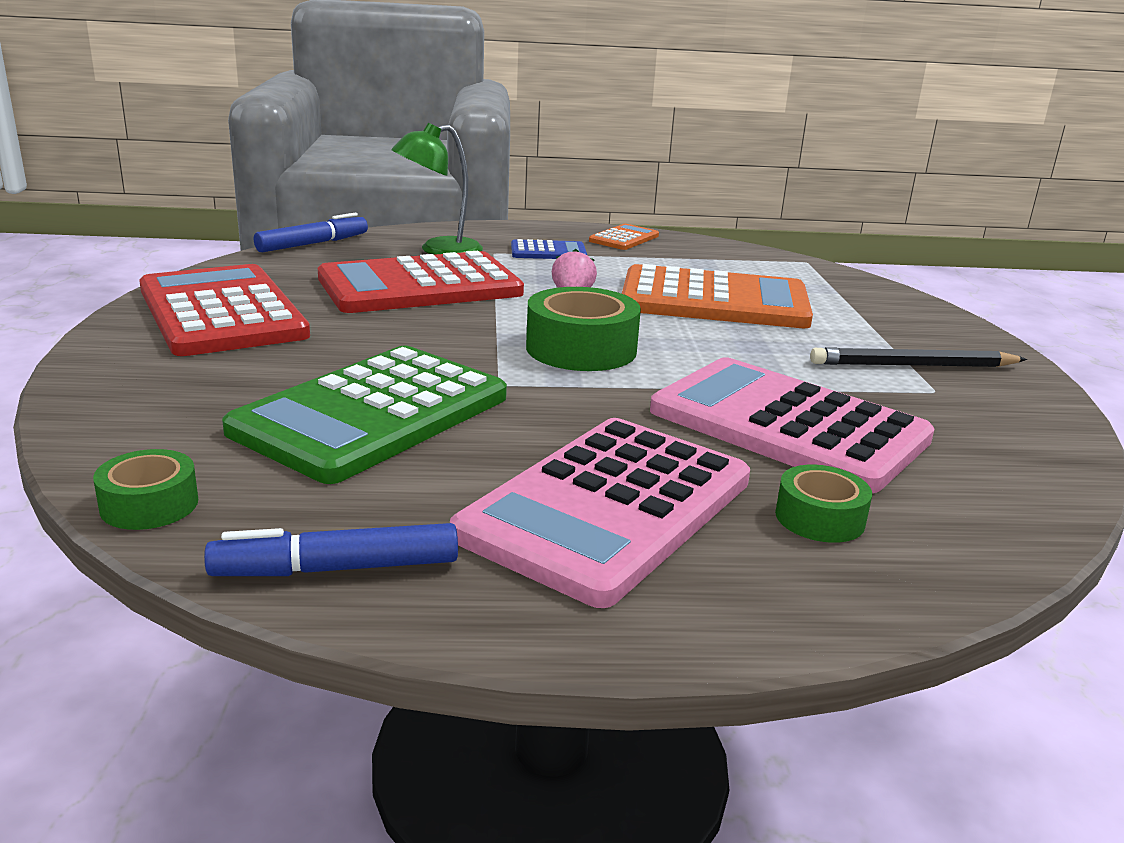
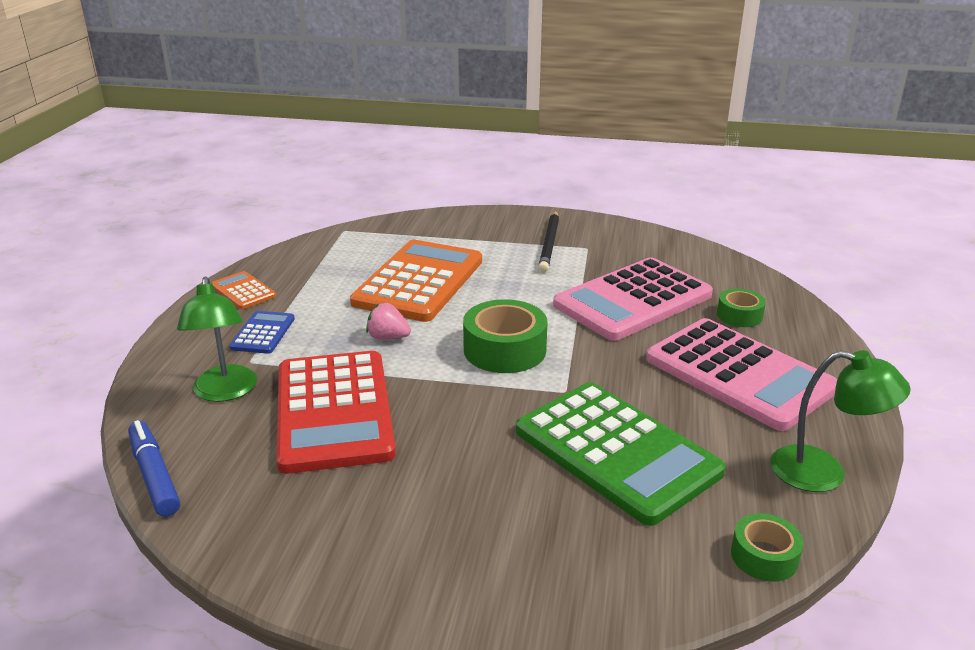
camera: 75 degrees left, 5 degrees up
red calculator [139,264,310,356] -> none
blue marker [204,523,458,576] -> green lamp [770,350,911,492]

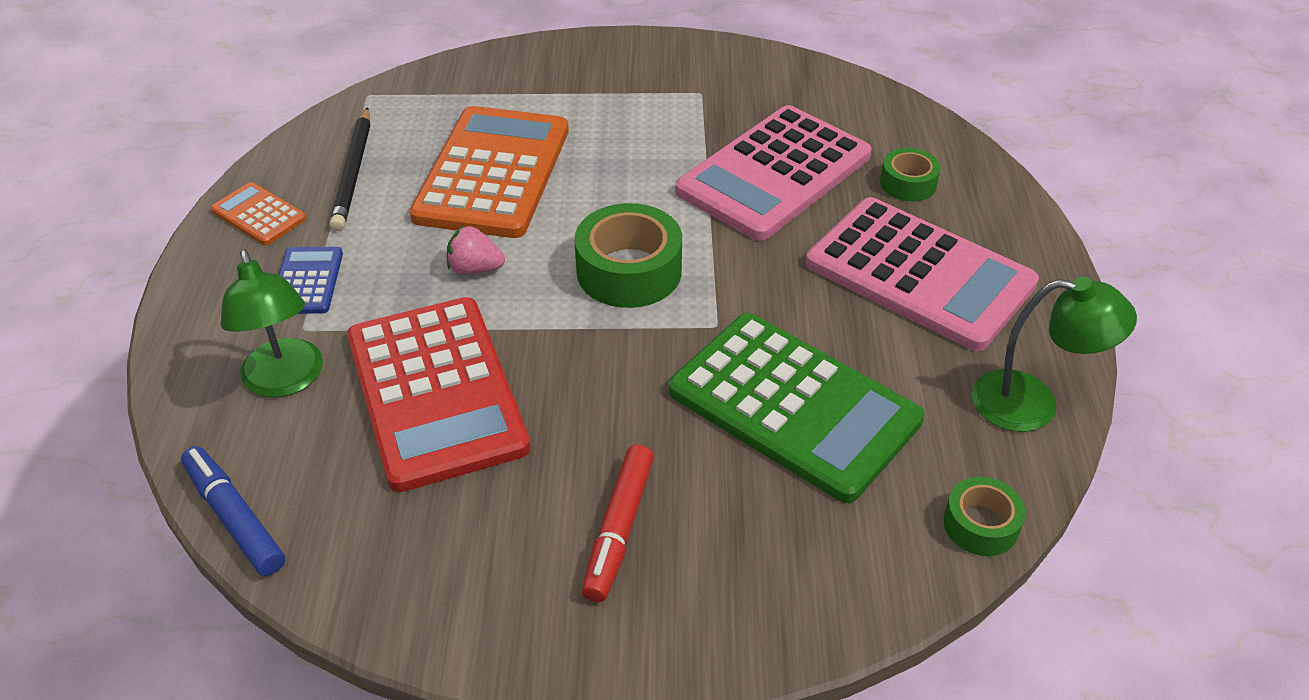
camera: 10 degrees left, 15 degrees up
black pencil [538,211,559,273] -> black pencil moved to [329,107,370,231]
none -> red marker [582,445,654,602]

